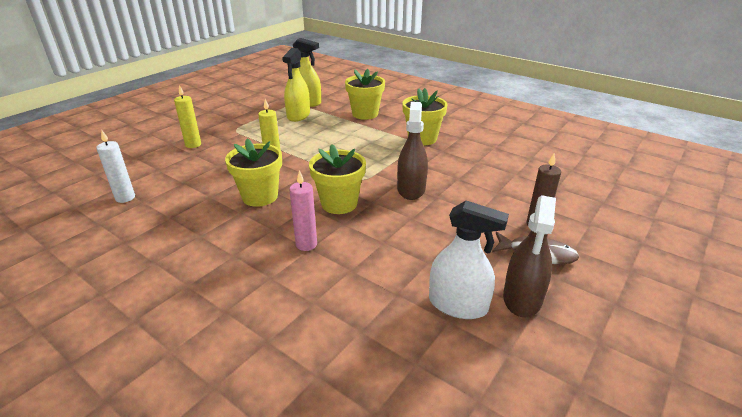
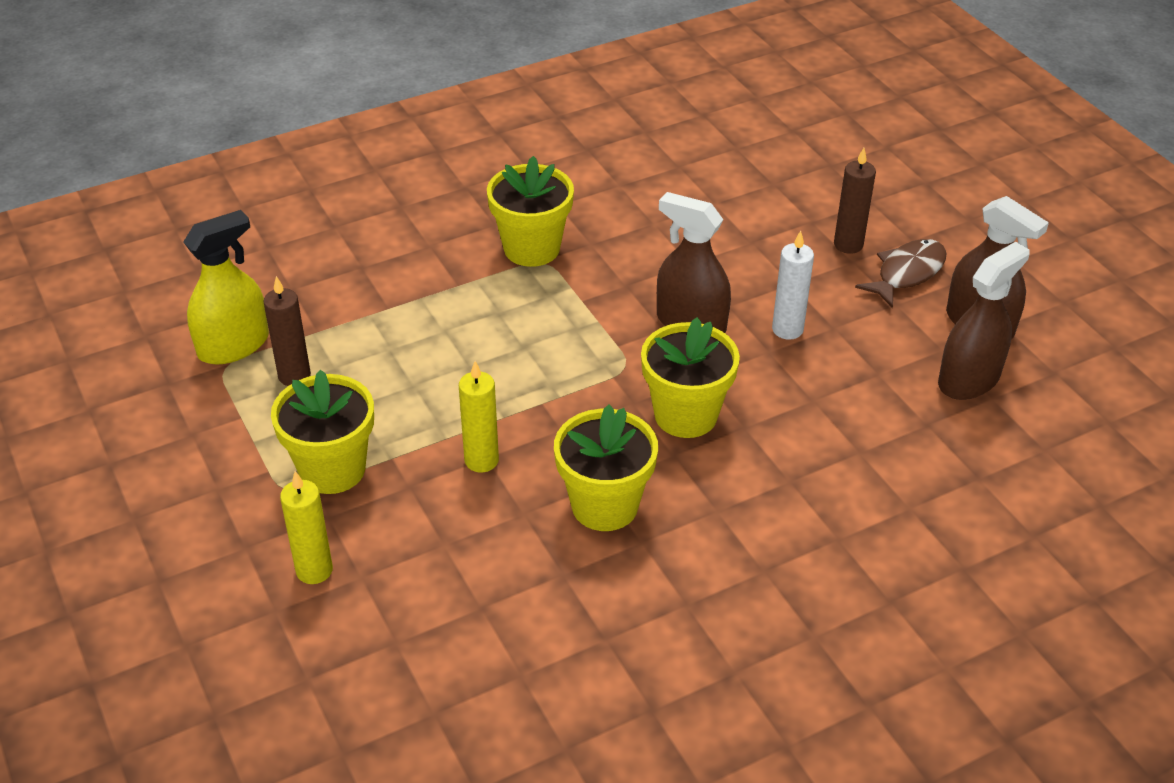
camera: 65 degrees left, 10 degrees up
white candle [96,129,135,203] -> white candle moved to [772,231,814,340]
yellow spray bottle [282,48,310,122] -> brown candle [263,276,311,386]
pink candle [289,170,317,251] -> none
yellow flower pot [345,69,385,120] -> yellow flower pot moved to [271,369,374,494]
white spray bottle [429,201,509,319] -> brown spray bottle [938,242,1030,400]

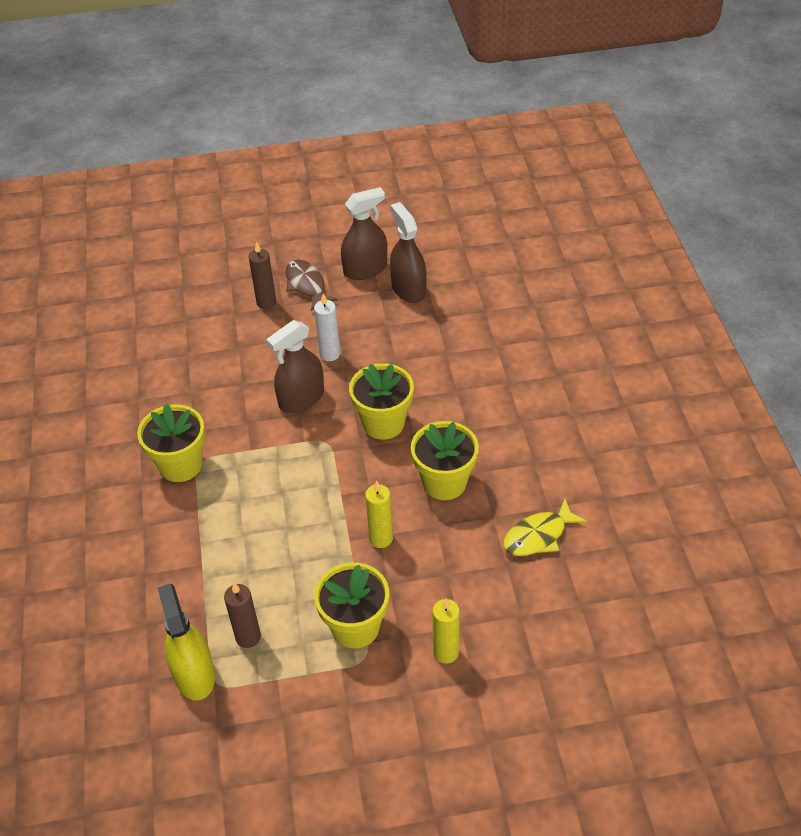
camera: 70 degrees left, 5 degrees up
none -> yellow fish [503,499,587,556]

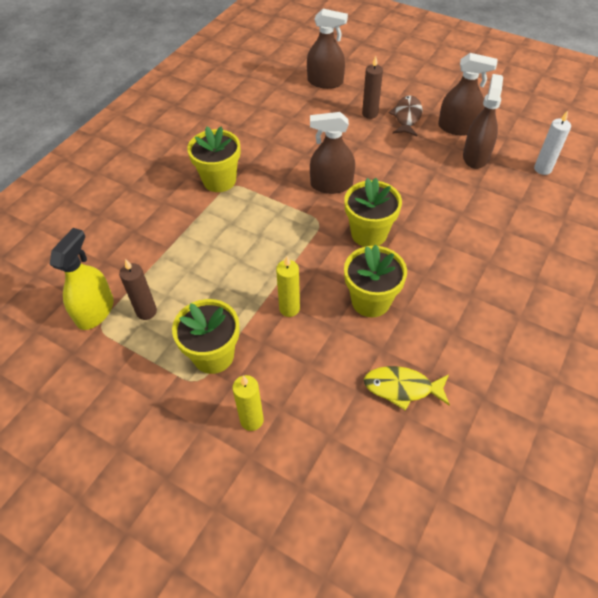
camera: 40 degrees right, 5 degrees up
white candle [314,293,340,361] -> white candle moved to [534,110,571,175]
none -> brown spray bottle [307,9,348,89]

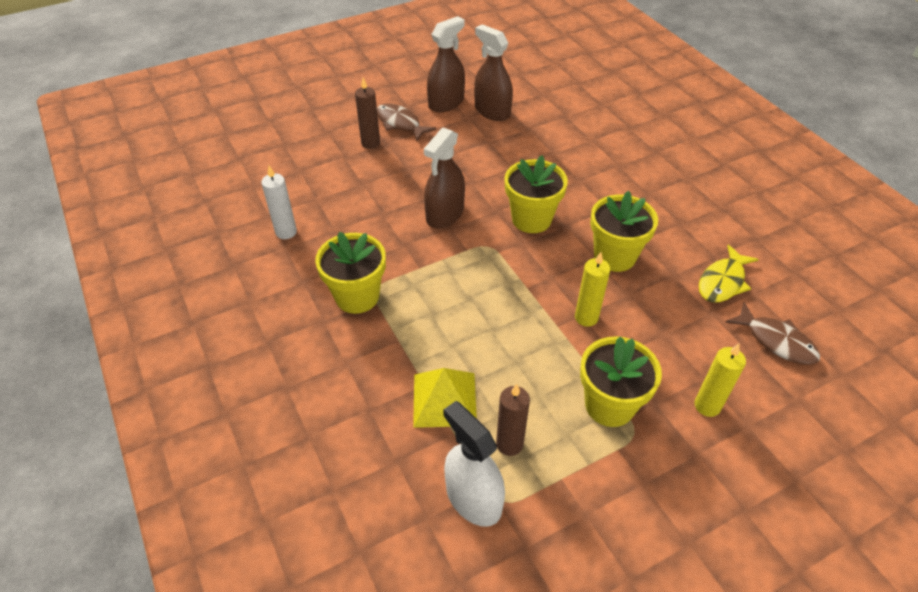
camera: 60 degrees left, 5 degrees down
yellow spray bottle [49,228,114,330] -> white spray bottle [443,401,505,527]
brown spray bottle [307,9,348,89] -> none
white candle [534,110,571,175] -> white candle moved to [261,166,297,239]
none -> yellow pyramid [413,368,477,428]
none -> brown fish [725,302,820,365]

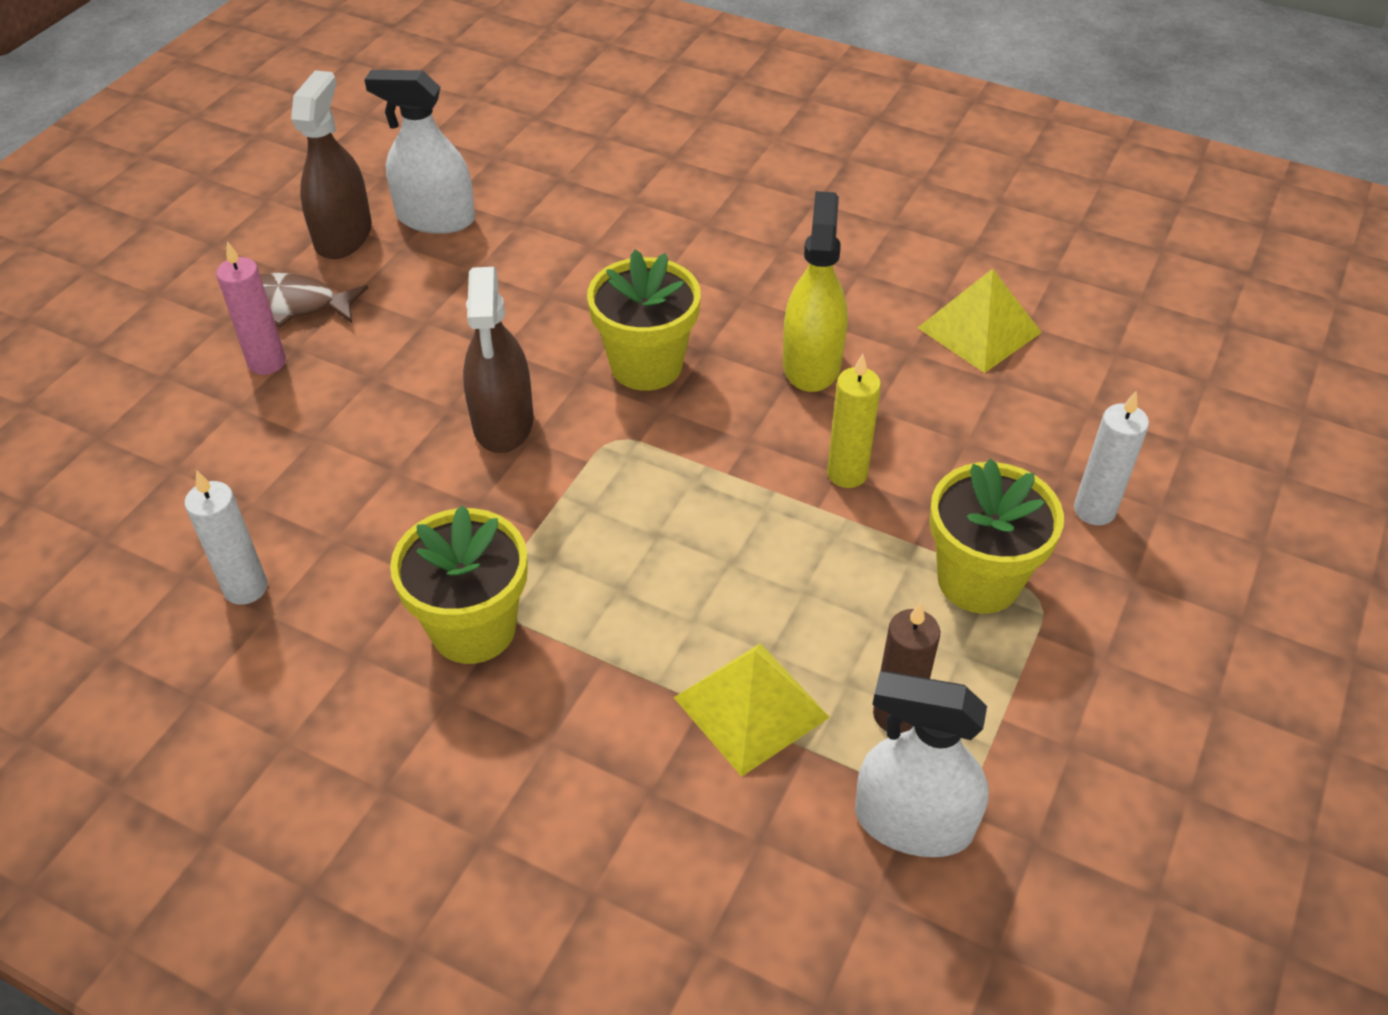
camera: 35 degrees left, 0 degrees up
brown candle [355,77,380,149] -> pink candle [216,241,286,375]
brown spray bottle [474,24,513,121] -> white spray bottle [364,70,475,234]
yellow flower pot [590,191,658,272] -> yellow spray bottle [783,191,847,392]
yellow candle [694,344,746,417] -> white candle [1074,391,1149,525]
yellow fish [699,245,759,303] -> yellow pyramid [917,269,1042,373]
brown fish [725,302,820,365] -> none

